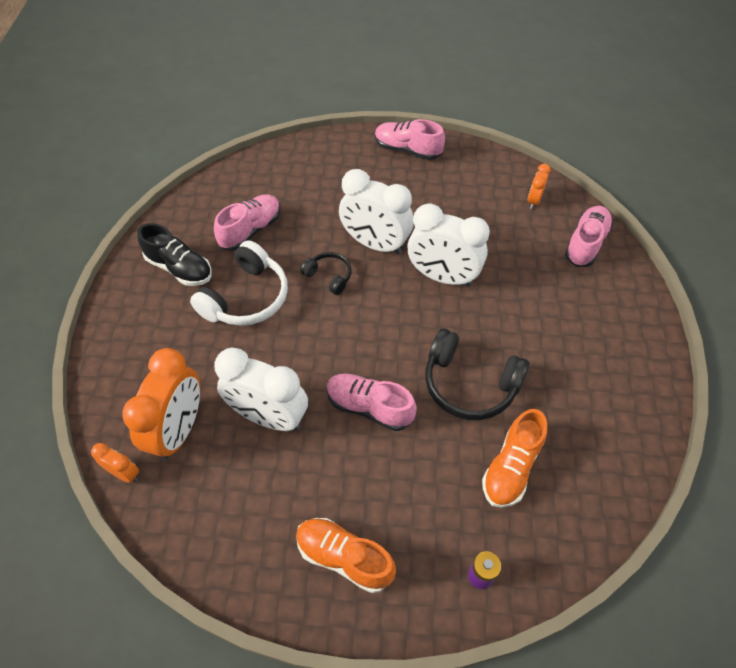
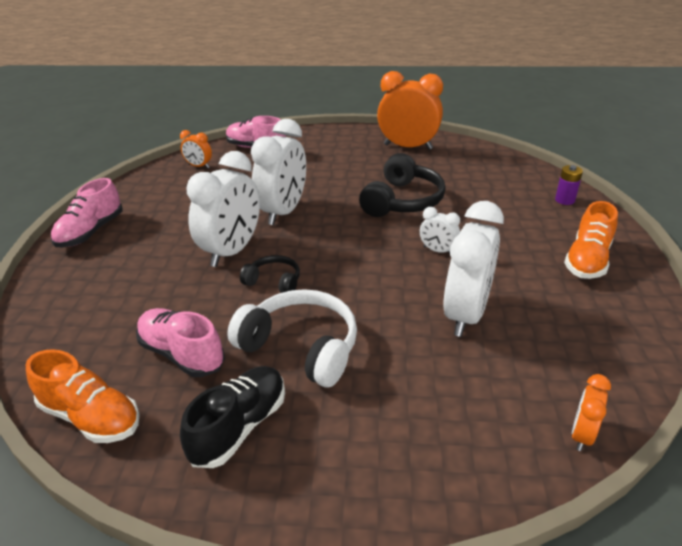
camera: 90 degrees left, 20 degrees down
orange clock [122,348,200,460] -> orange clock moved to [377,71,443,150]
black headphones [300,252,351,295] -> black headphones turned 75 degrees clockwise [240,255,300,293]
pink shoe [326,373,417,431] -> white clock [420,207,460,254]
orange shoe [482,409,547,508] -> orange shoe moved to [26,349,140,443]

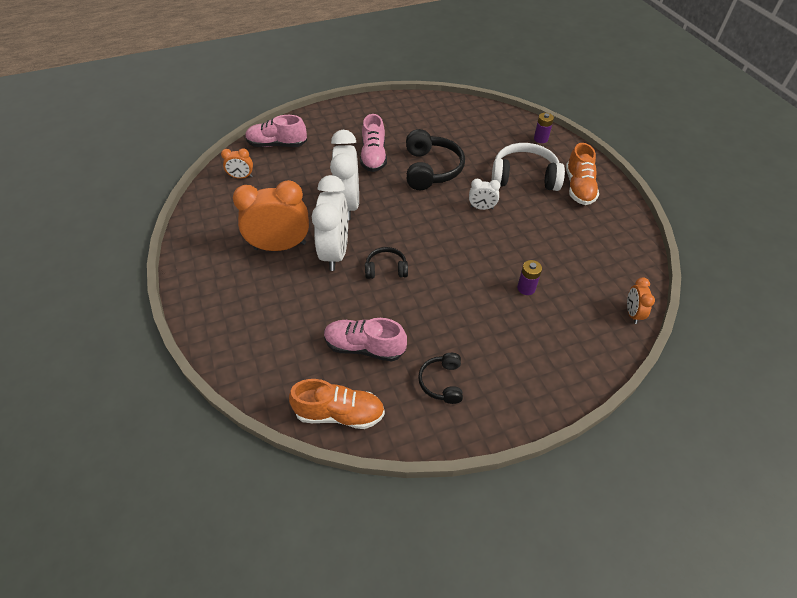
camera: 25 degrees left, 15 degrees up
pink shoe [51,178,123,247] -> pink shoe moved to [360,114,387,172]
black shoe [180,366,285,468] -> black headphones [418,353,463,404]
white headphones [227,289,357,387] -> white headphones moved to [492,143,565,191]
orange clock [377,71,443,150] -> orange clock moved to [233,180,309,251]
white clock [443,201,504,337] -> none
none -> purple battery [517,260,542,295]

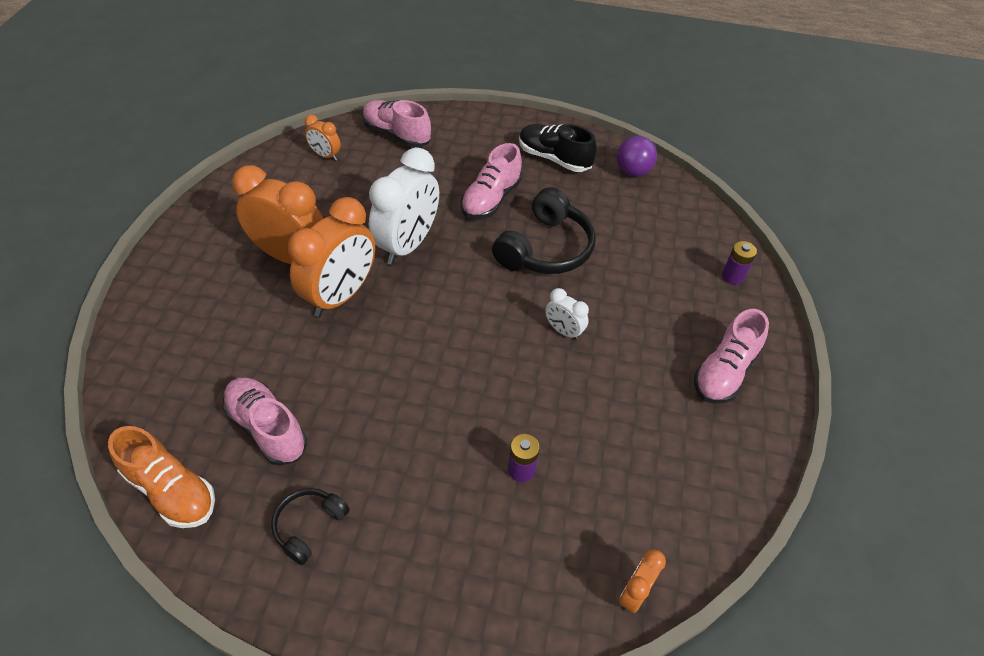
camera: 30 degrees right, 0 degrees up
white clock [312,175,348,271] -> orange clock [288,197,375,317]
black headphones [365,247,408,279] -> none
white headphones [492,143,565,191] -> none
orange shoe [566,143,599,205] -> pink shoe [694,309,769,403]
none -> black shoe [519,124,597,172]
none -> purple ball [616,136,657,177]

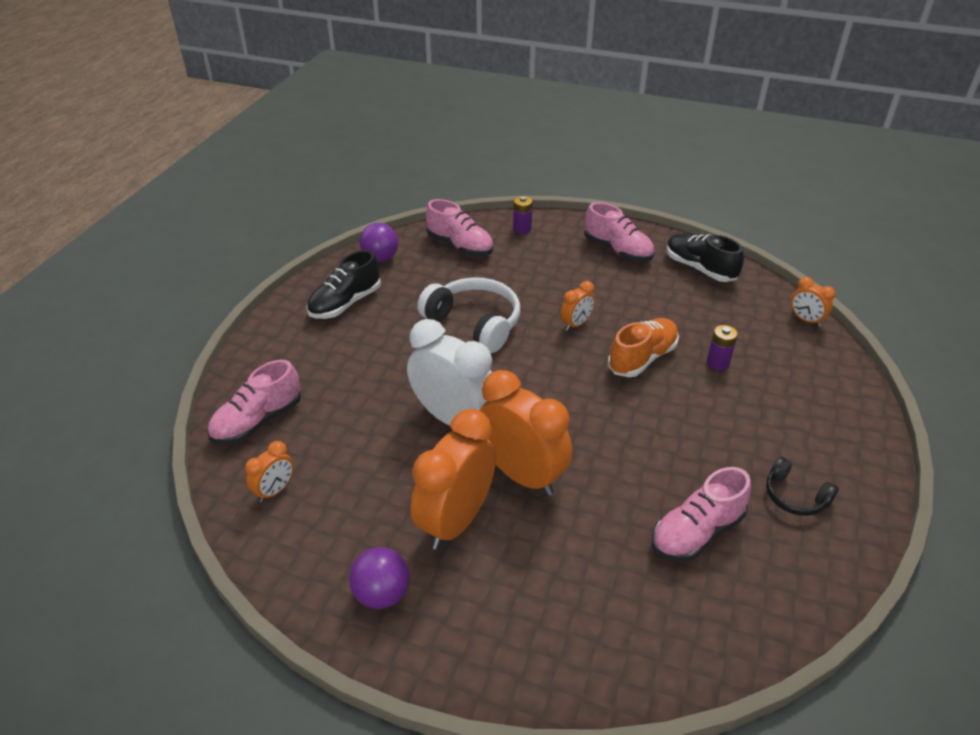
camera: 80 degrees left, 10 degrees down
orange shoe [108,426,215,528] -> orange shoe moved to [608,318,679,377]
pink shoe [461,143,522,219] -> pink shoe moved to [426,199,493,256]
black headphones [492,187,596,274] -> white headphones [417,277,520,353]
white clock [545,288,589,340] -> orange clock [560,281,595,331]
none -> purple ball [349,547,410,609]
none -> black shoe [667,233,744,282]

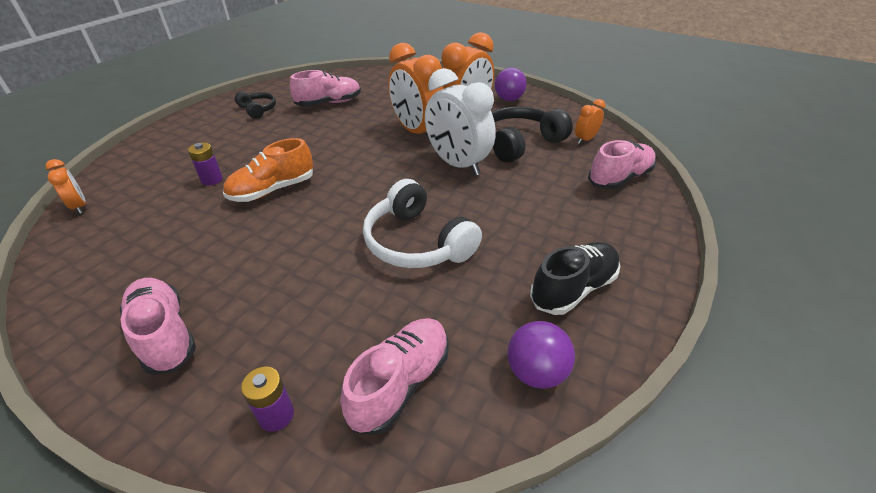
camera: 170 degrees left, 0 degrees up
pink shoe [426,199,493,256] -> pink shoe turned 75 degrees clockwise [340,318,449,435]
orange clock [560,281,595,331] -> none
black shoe [667,233,744,282] -> none
none -> black headphones [492,106,573,163]

